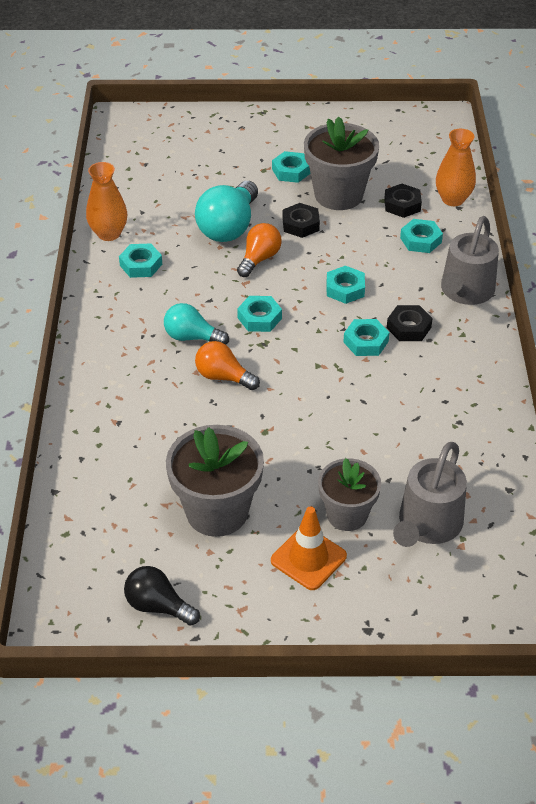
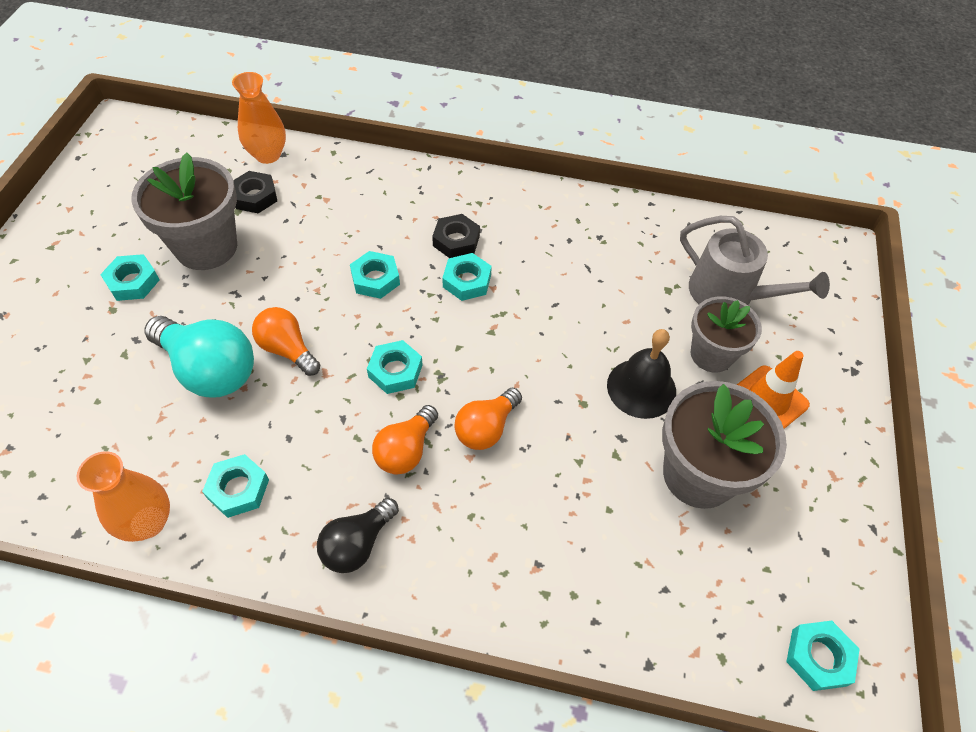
camera: 80 degrees left, 10 degrees up
black light bulb [124,566,200,626] -> black light bulb moved to [317,498,399,573]
turquoise light bulb [164,303,229,344] -> orange light bulb [372,405,438,475]
black nut [283,203,320,238] -> none
turquoise nut [400,219,443,253] -> turquoise nut moved to [786,621,860,691]
grey watering can [441,216,499,305] -> none
none -> black bell [607,329,676,419]

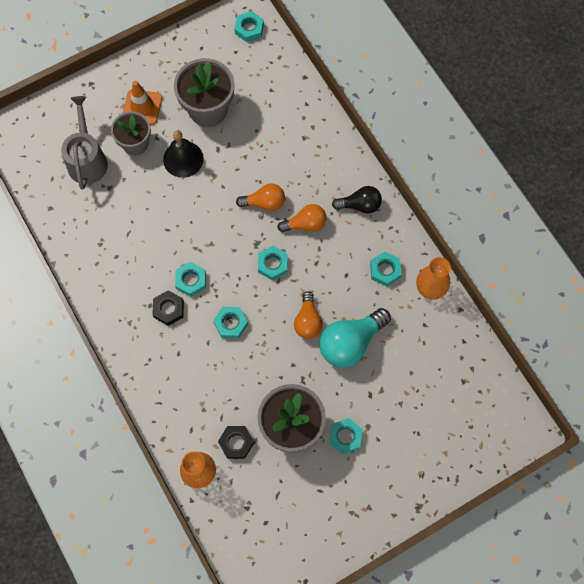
camera: 130 degrees left, 15 degrees up
turquoise light bulb [145,316,254,398] -> turquoise light bulb turned 120 degrees counterclockwise [319,308,391,368]

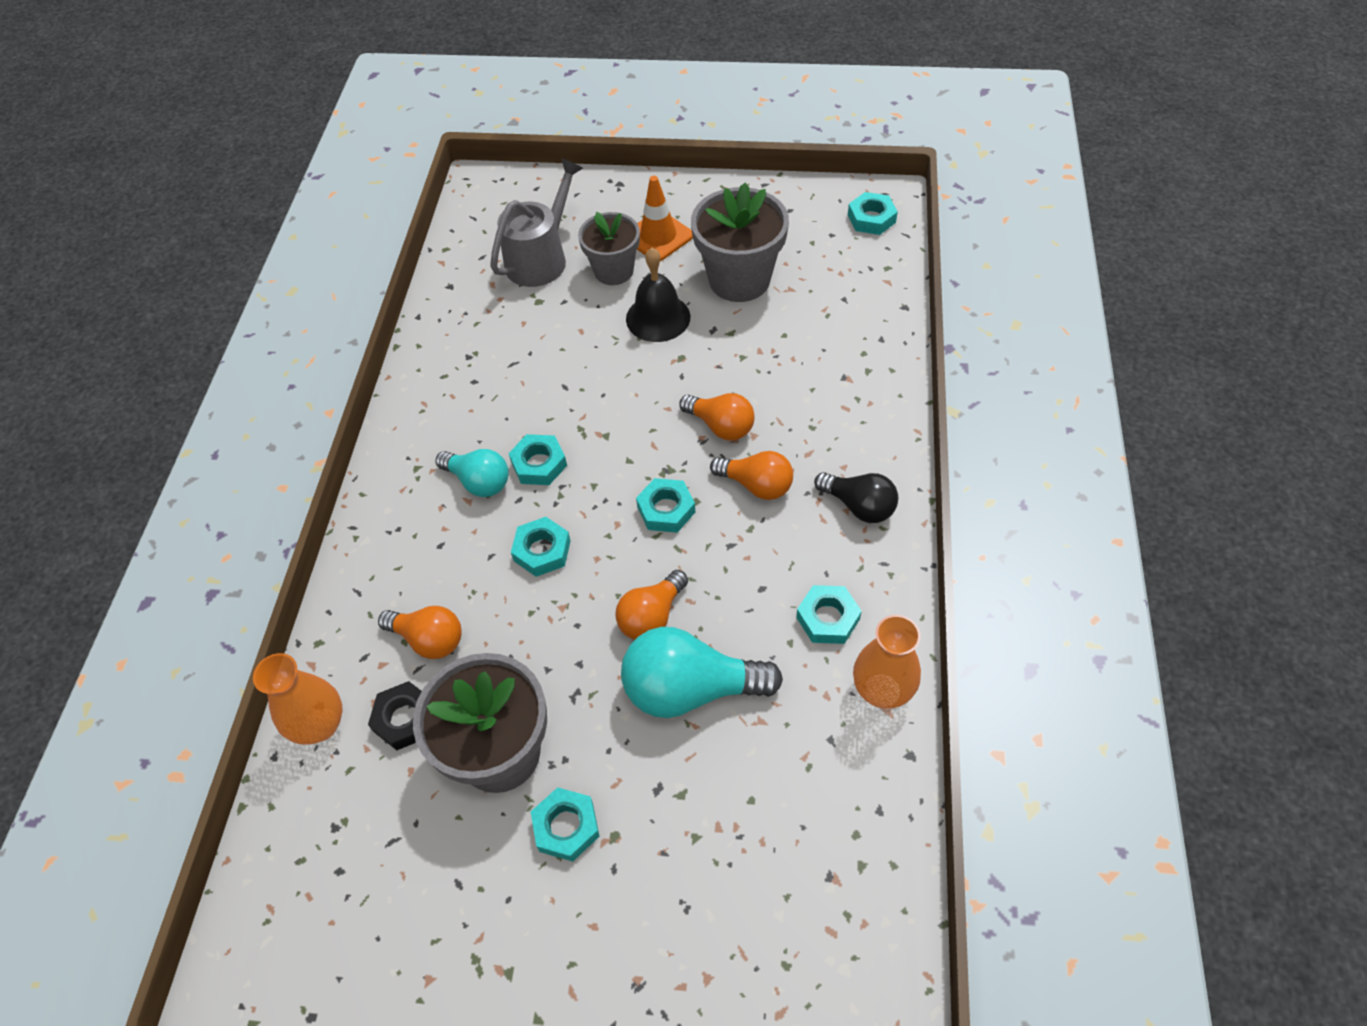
camera: 40 degrees right, 15 degrees down
black nut [152,290,184,326] -> turquoise light bulb [435,449,509,497]
none -> orange light bulb [378,606,461,659]

